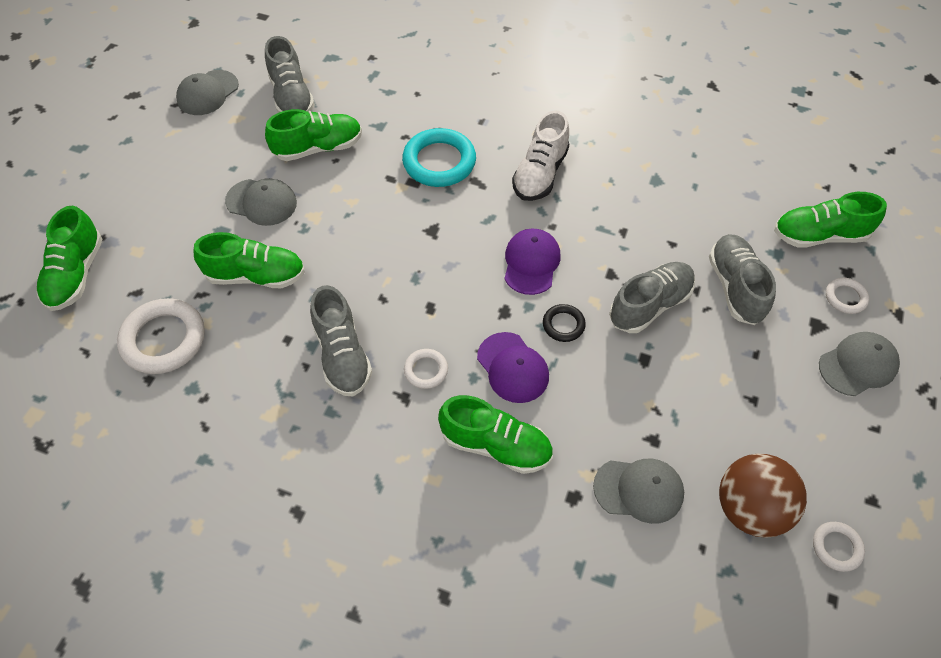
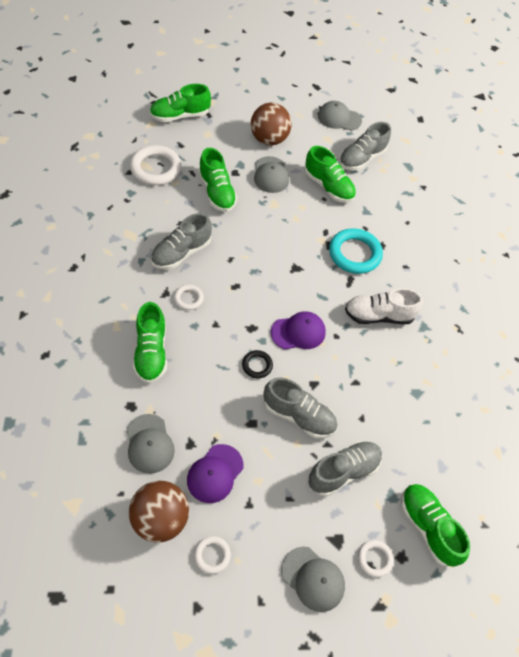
camera: 60 degrees right, 0 degrees up
purple cap [477,332,549,403] -> purple cap moved to [187,444,243,503]
white ring [813,522,865,572] -> white ring moved to [194,536,231,574]
none -> brown ball [251,103,292,145]

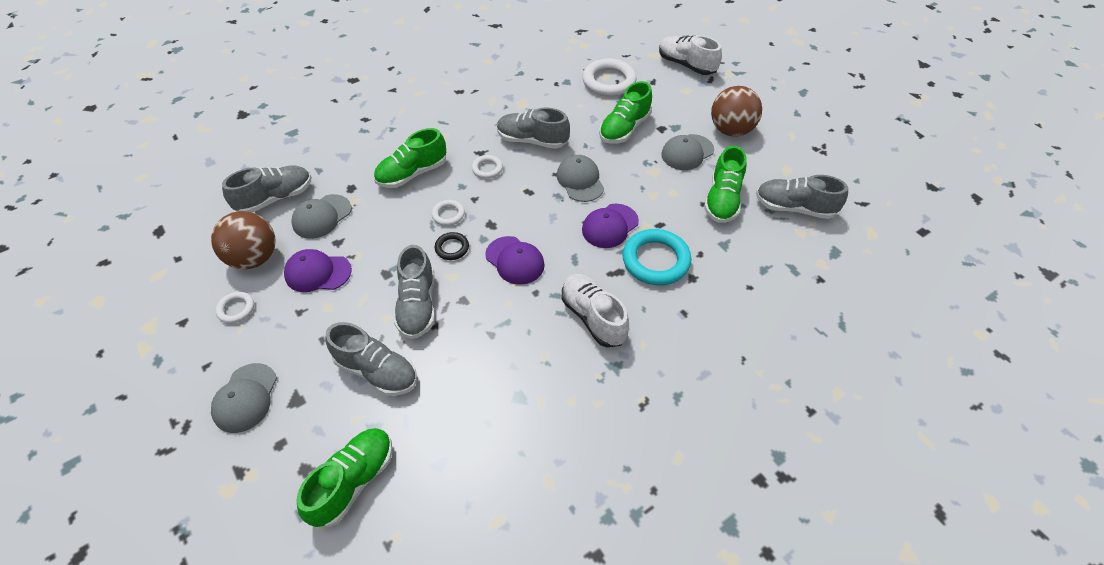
camera: 65 degrees right, 5 degrees down
green shoe [150,84,211,122] -> white shoe [659,35,722,75]
grey cap [318,101,362,131] -> grey cap moved to [557,155,604,202]
white ring [358,540,393,577] -> white ring moved to [432,200,465,226]
none -> grey shoe [222,165,311,212]
none -> purple cap [582,204,639,248]

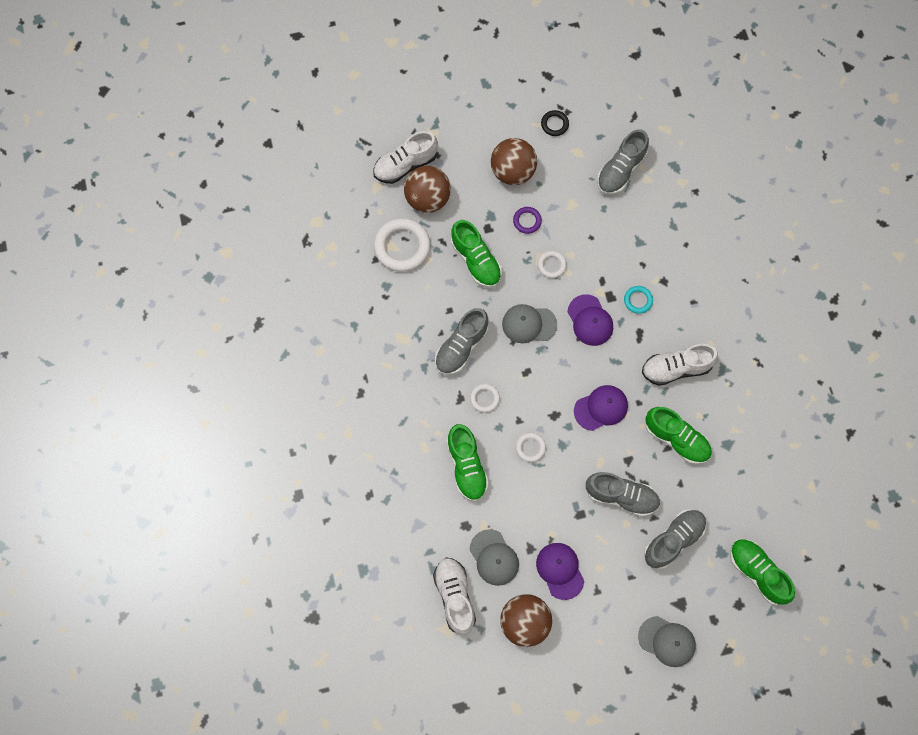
camera: 70 degrees left, 20 degrees up
white ring [215,292,254,323] -> white ring moved to [538,251,567,278]
grey shoe [222,165,311,212] -> white shoe [433,557,476,635]
purple cap [284,249,352,292] -> purple cap turned 135 degrees clockwise [536,543,584,600]
black ring [435,232,469,260] -> black ring moved to [541,110,569,136]
turquoise ring [622,229,691,285] -> turquoise ring [624,286,653,314], size x0.51
grey cap [661,134,714,170] -> purple ring [513,207,542,234]
green shoe [704,146,747,223] -> green shoe moved to [646,407,712,464]
none -> brown ball [404,166,451,213]

